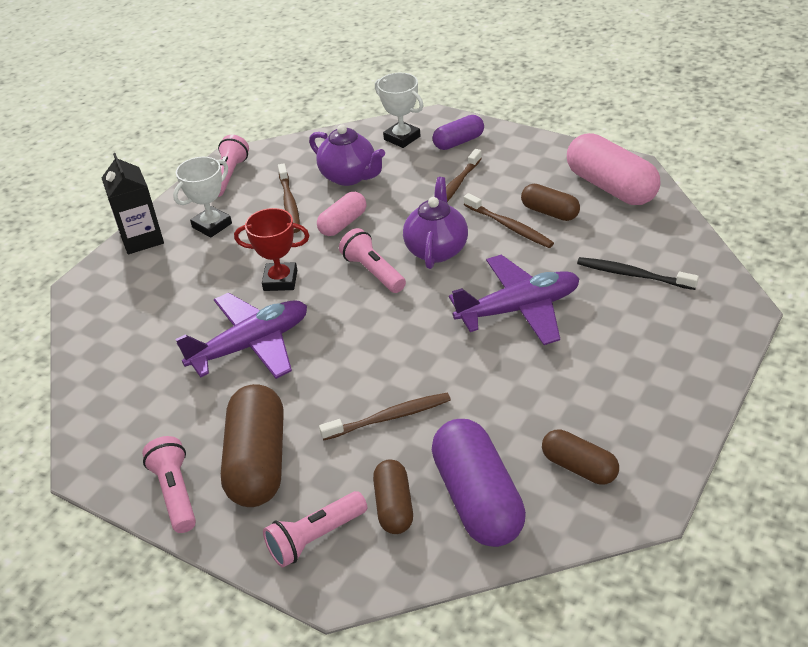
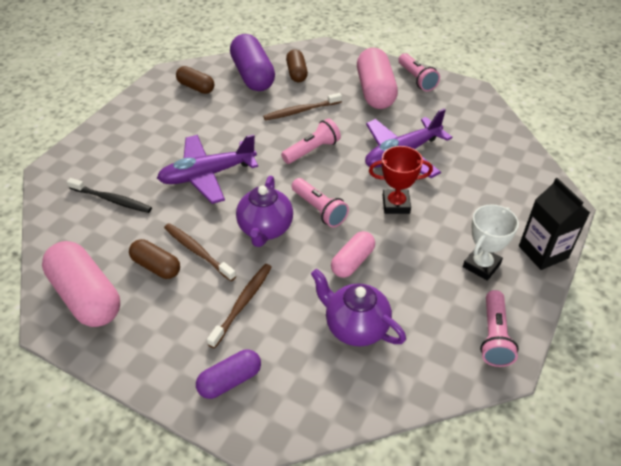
camera: 175 degrees right, 5 degrees up
brown capsule [221,384,284,507] -> pink capsule [357,48,398,109]
pink flashlight [263,491,367,567] -> pink flashlight moved to [281,118,341,164]
brown toothbrush [278,163,300,233] -> none
white trophy [375,73,423,148] -> none

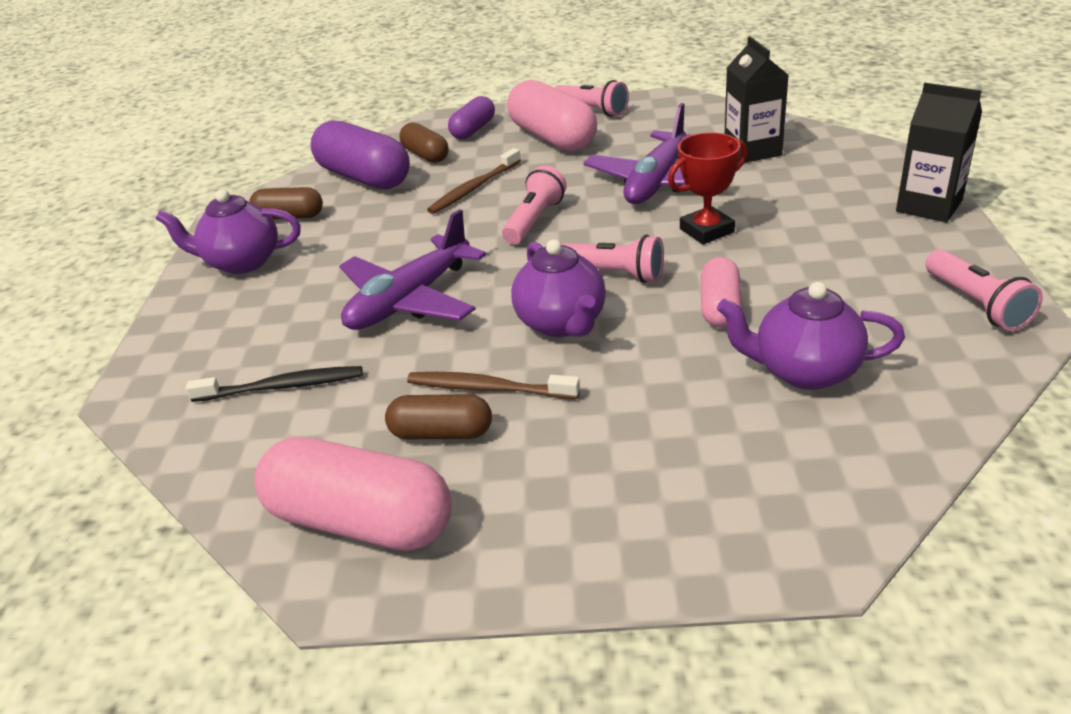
camera: 25 degrees left, 10 degrees down
purple capsule [196,349,261,399] -> purple capsule moved to [448,96,495,139]
brown toothbrush [207,264,272,348] -> none
white trophy [463,204,519,281] -> none
none -> purple teapot [156,189,301,274]
none -> black carton [725,36,788,163]

